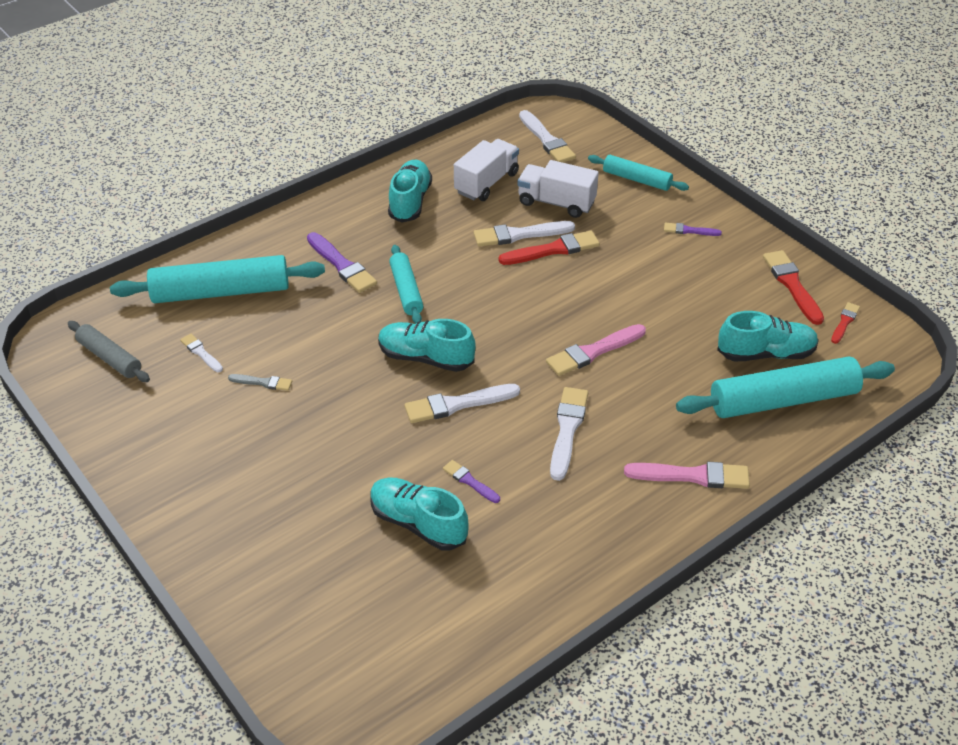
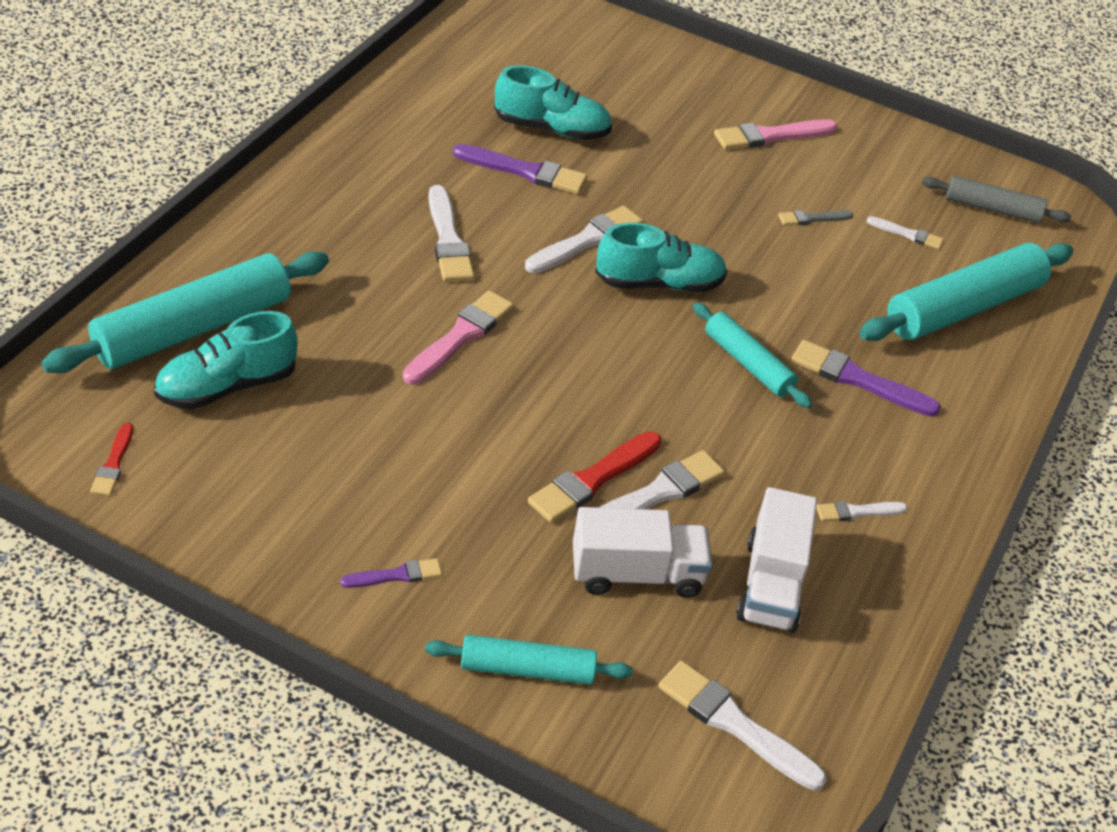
camera: 150 degrees right, 0 degrees up
turquoise shoe [388,160,432,223] -> white brush [816,501,907,521]
purple brush [443,460,500,503] -> purple brush [453,144,587,194], size x1.78
pink brush [624,462,750,489] -> pink brush moved to [714,119,837,150]
red brush [763,250,824,325] -> none

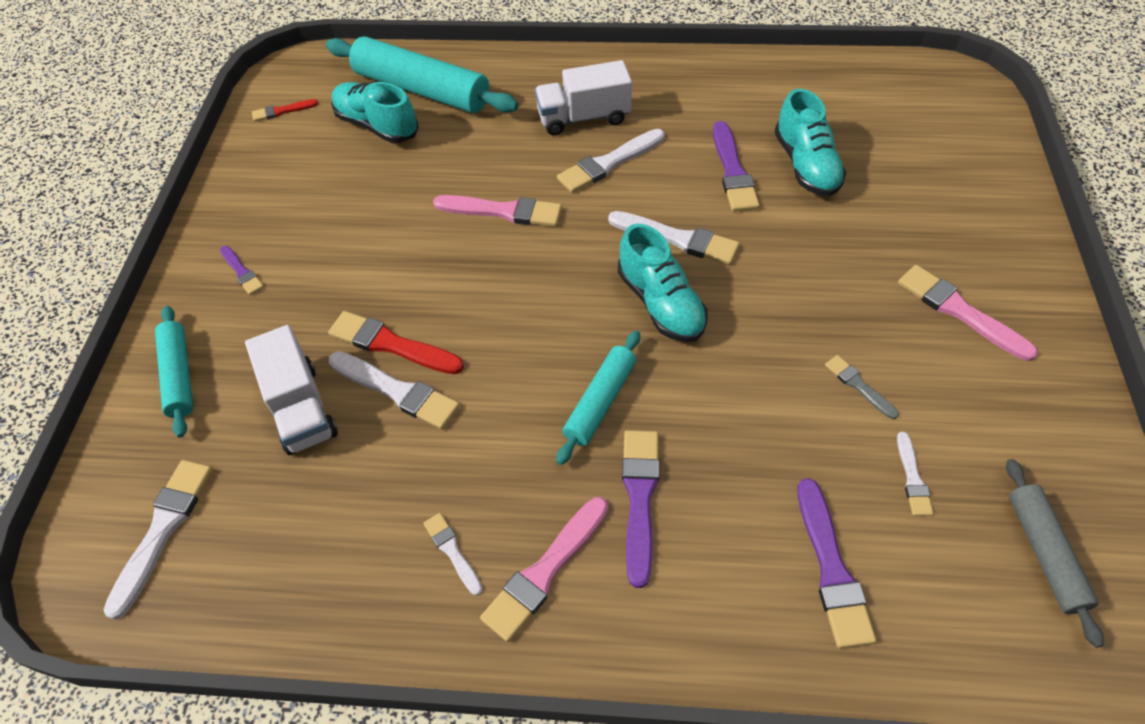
camera: 75 degrees right, 10 degrees up
white truck [736,487,817,633] -> white truck moved to [535,60,632,136]
turquoise rolling pin [859,243,1073,341] -> purple brush [797,478,876,648]
none -> pink brush [480,497,609,642]

